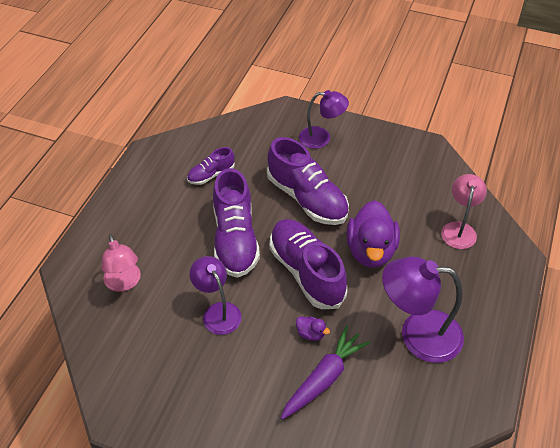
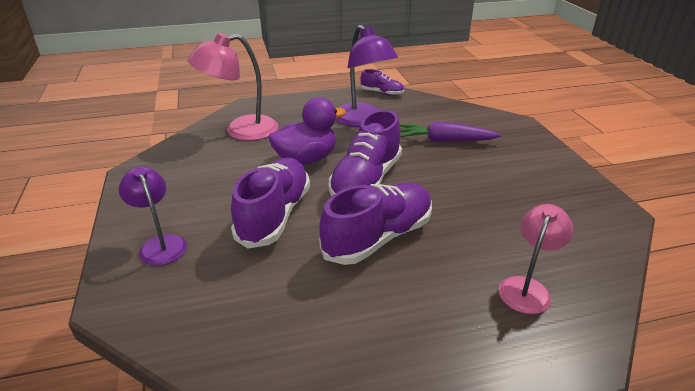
camera: 125 degrees left, 15 degrees down
purple shoe [187,147,235,185] -> purple shoe moved to [361,69,404,95]
purple lamp [190,256,242,335] -> none
purple duck [296,316,330,341] -> none
pink lamp [441,174,487,249] -> pink lamp [187,33,278,141], size x1.57

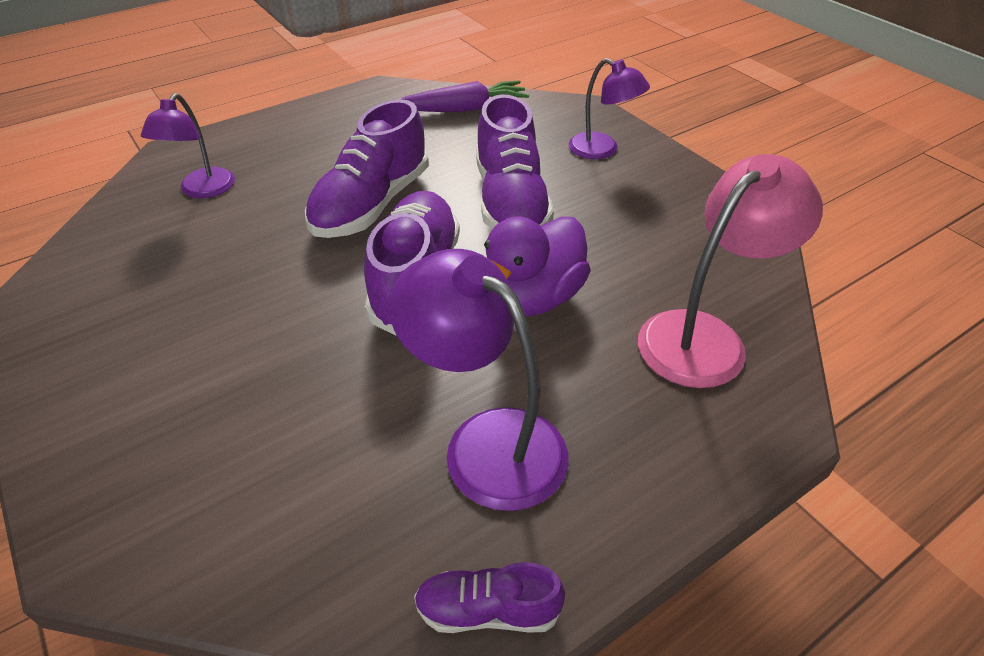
camera: 160 degrees right, 10 degrees up
purple carrot [400,122,501,142] -> purple carrot moved to [401,80,529,112]
pink lamp [499,204,574,314] -> purple lamp [141,93,235,198]

